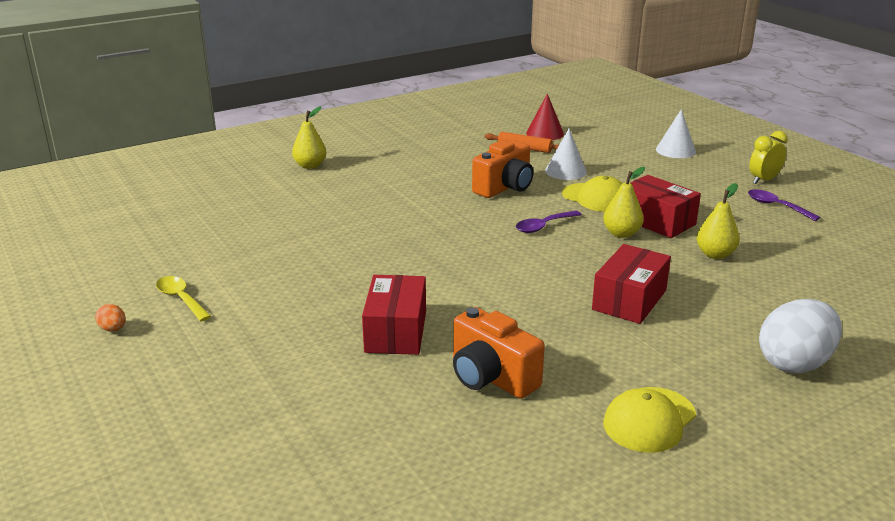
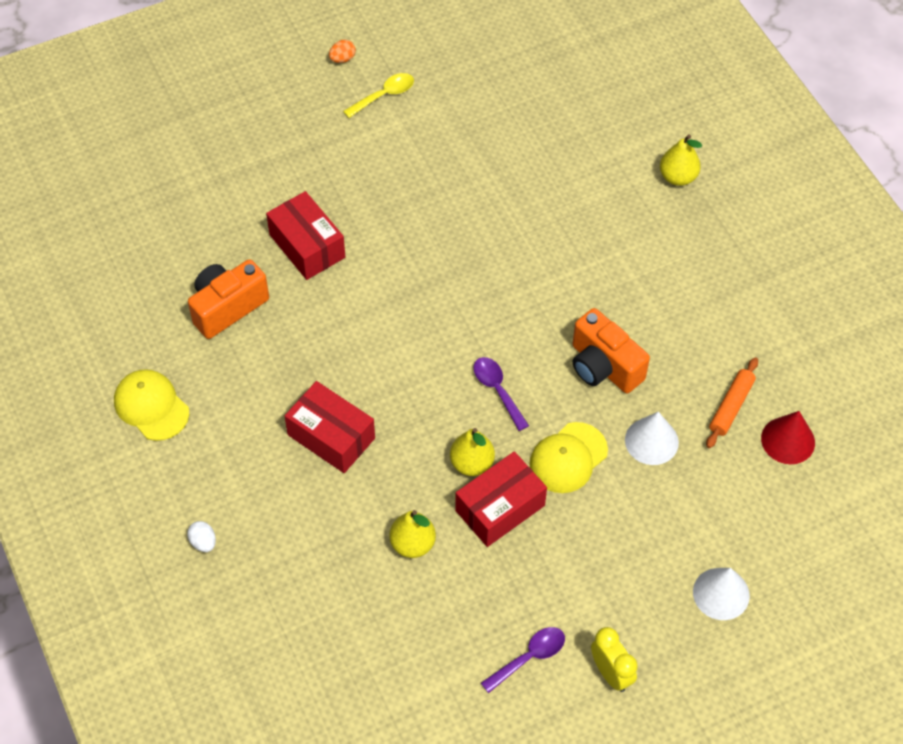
camera: 95 degrees right, 30 degrees up
red box [362,275,426,355] -> red box turned 45 degrees clockwise [266,191,345,280]
white egg [759,299,842,373] -> white egg [187,521,216,552], size x0.41

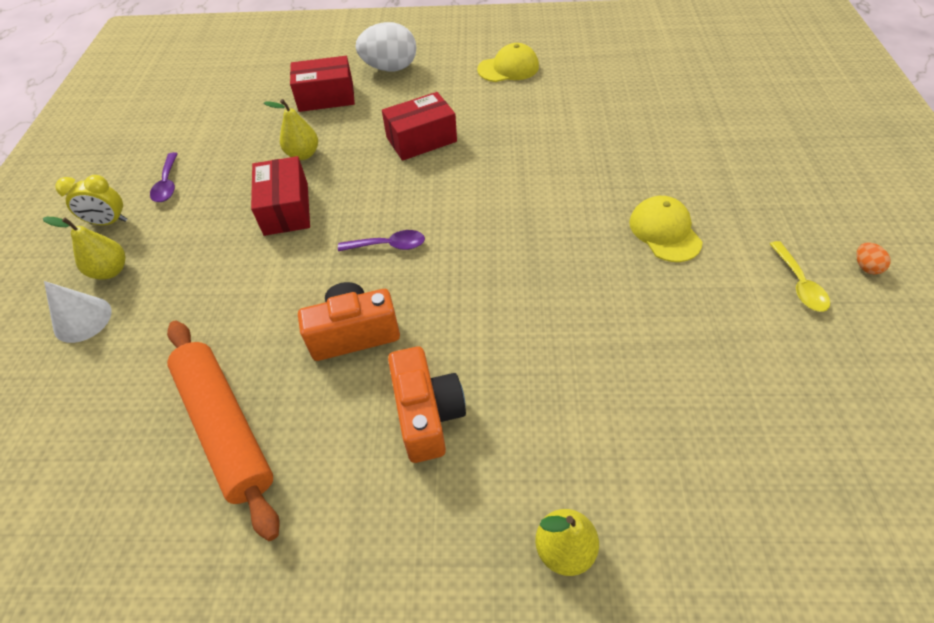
camera: 120 degrees right, 5 degrees down
white egg [187,521,216,552] -> white egg [356,22,417,71], size x2.41
orange camera [188,259,269,339] -> orange camera moved to [388,346,466,463]
red box [266,191,345,280] -> red box moved to [290,56,355,112]
yellow pear [450,428,495,476] -> yellow pear moved to [43,217,125,279]
yellow cap [530,422,608,493] -> yellow cap moved to [629,196,703,262]
white cone [625,412,679,465] -> none
orange rolling pin [706,357,758,448] -> orange rolling pin [167,321,280,541], size x1.97
red cone [761,411,815,464] -> none

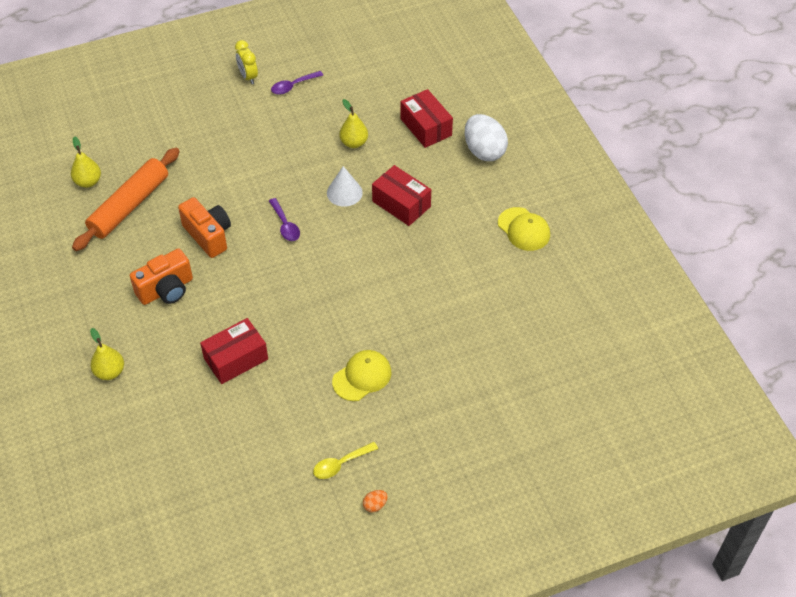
camera: 65 degrees right, 0 degrees up
yellow pear [43,217,125,279] -> yellow pear moved to [71,136,101,188]
white cone [44,281,112,343] -> white cone moved to [327,166,363,207]
red box [251,156,310,236] -> red box moved to [200,318,268,384]

